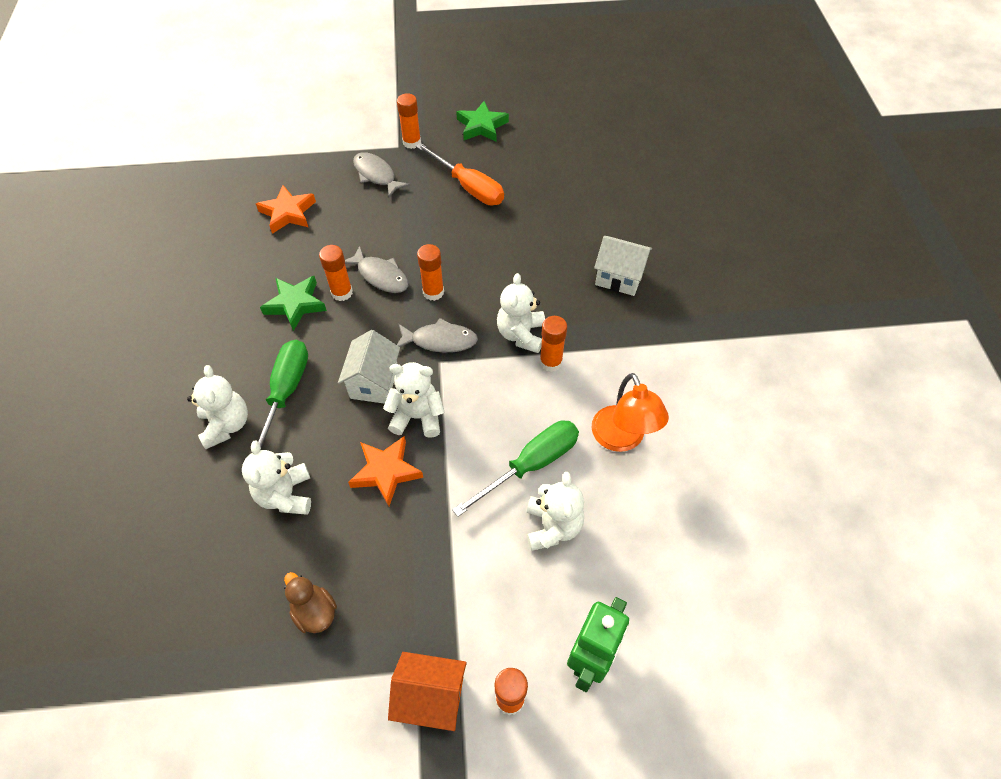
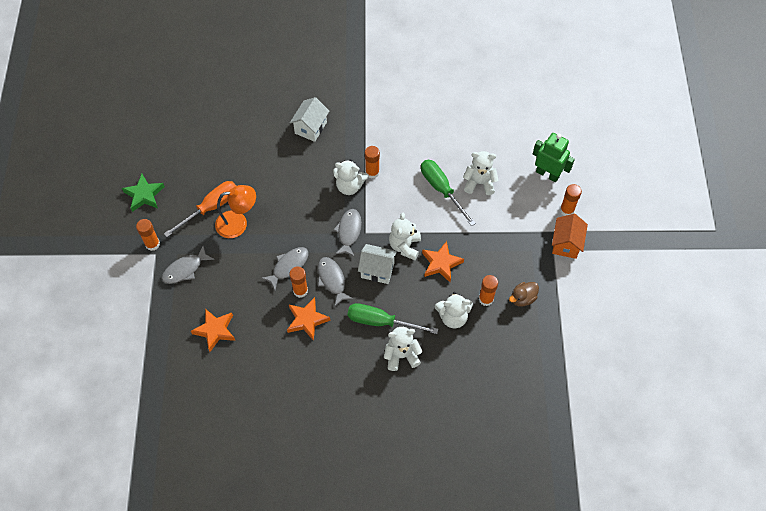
camera: 85 degrees left, 5 degrees up
green star [260,276,327,331] -> orange star [287,297,330,341]
orange glue stick [417,244,444,301] -> orange glue stick moved to [479,275,498,306]
orange lamp [592,373,669,452] -> orange lamp moved to [215,185,256,238]
none -> grey fish [318,257,353,307]

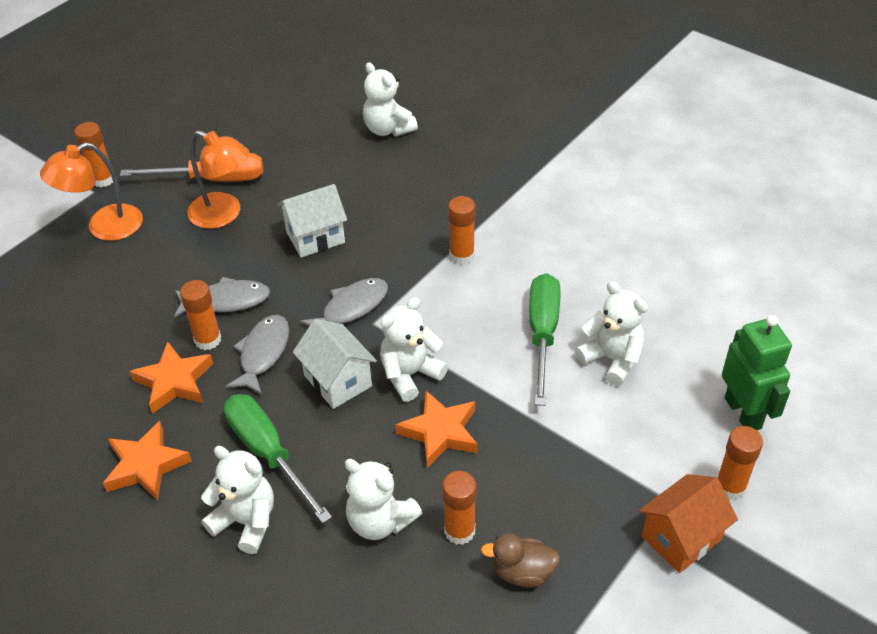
camera: 40 degrees right, 15 degrees down
green star [122,174,165,212] -> none
grey fish [162,246,214,284] -> orange lamp [40,142,143,241]
orange star [191,309,235,352] -> orange star moved to [103,421,192,501]
white house [290,97,329,142] -> white house moved to [277,184,347,258]
white teddy bear [333,159,368,195] -> white teddy bear moved to [363,62,418,137]

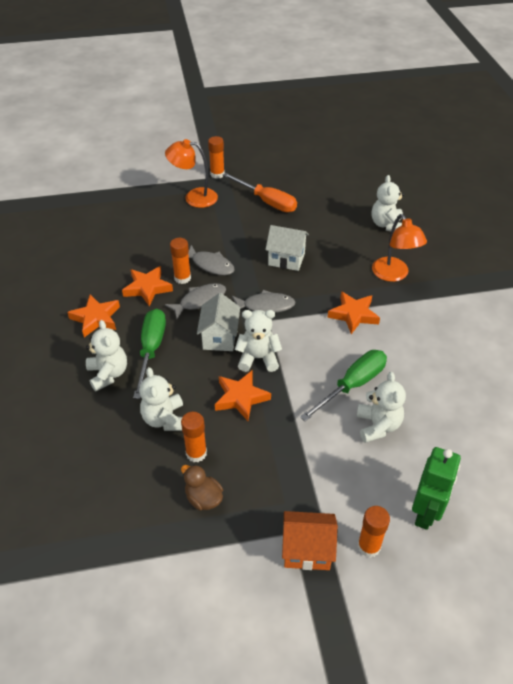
camera: 40 degrees right, 0 degrees up
orange lamp [187,130,250,229] -> orange lamp moved to [372,214,427,282]
orange glue stick [448,196,475,265] -> orange star [327,291,380,334]

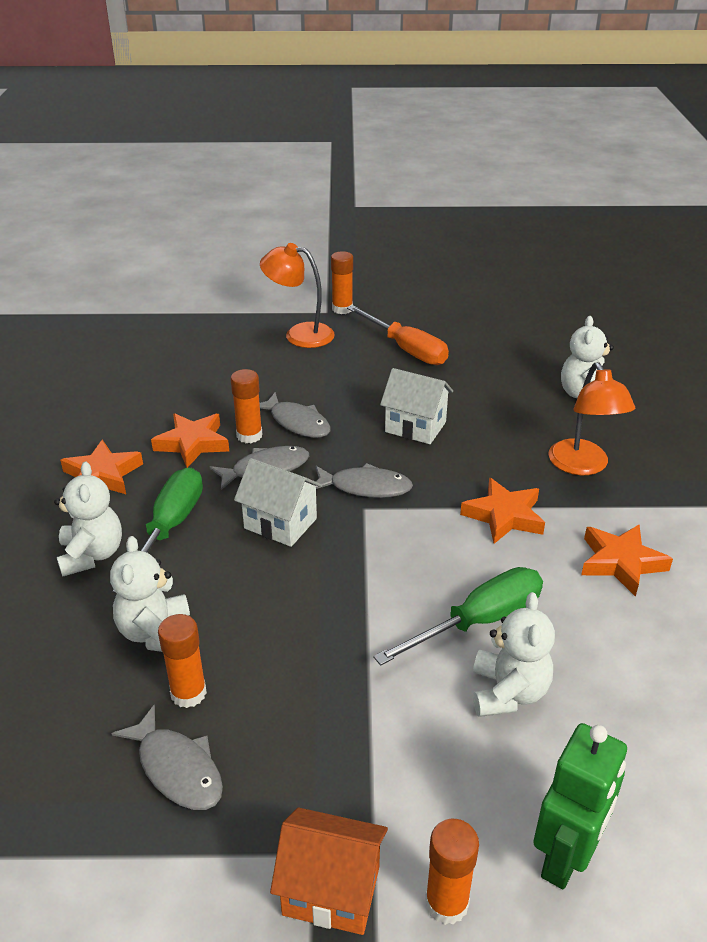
camera: 10 degrees right, 10 degrees down
brown duck [181,465,223,510] -> grey fish [111,704,223,810]
white house [197,293,240,351] -> white house turned 75 degrees counterclockwise [234,458,322,547]
orange star [215,370,271,421] -> orange star moved to [581,524,673,597]
white teddy bear [235,310,282,372] -> none

